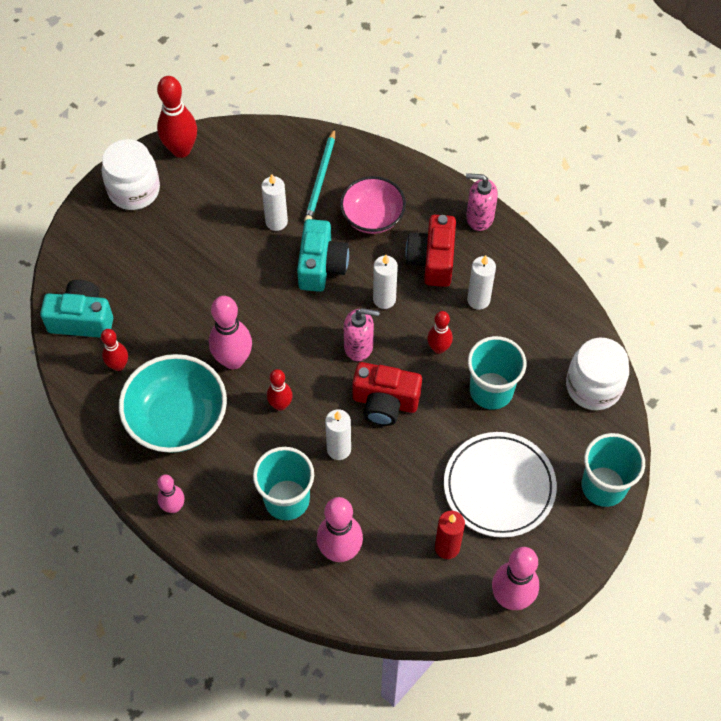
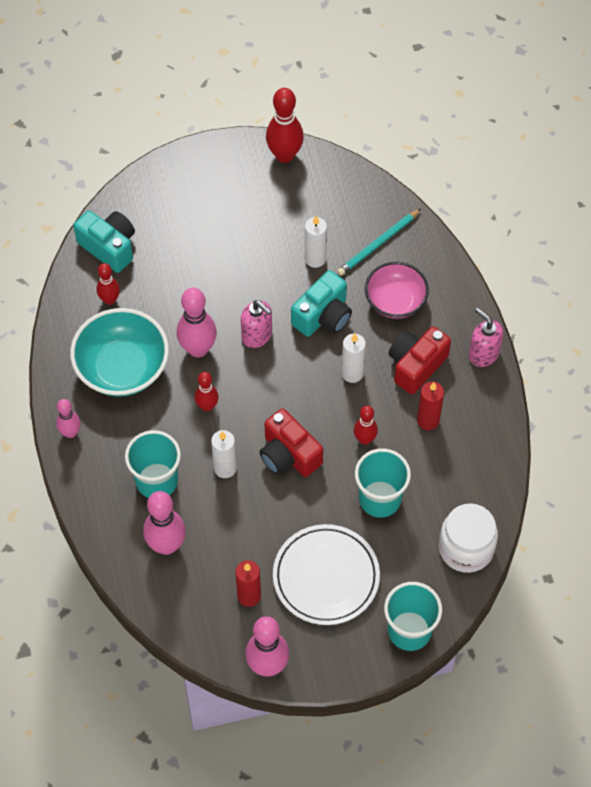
camera: 35 degrees right, 0 degrees up
white jar [101,139,160,210] -> none
pink soap dispenser [344,308,380,361] -> pink soap dispenser moved to [241,300,272,348]
white candle [467,255,496,310] -> red candle [417,382,444,430]

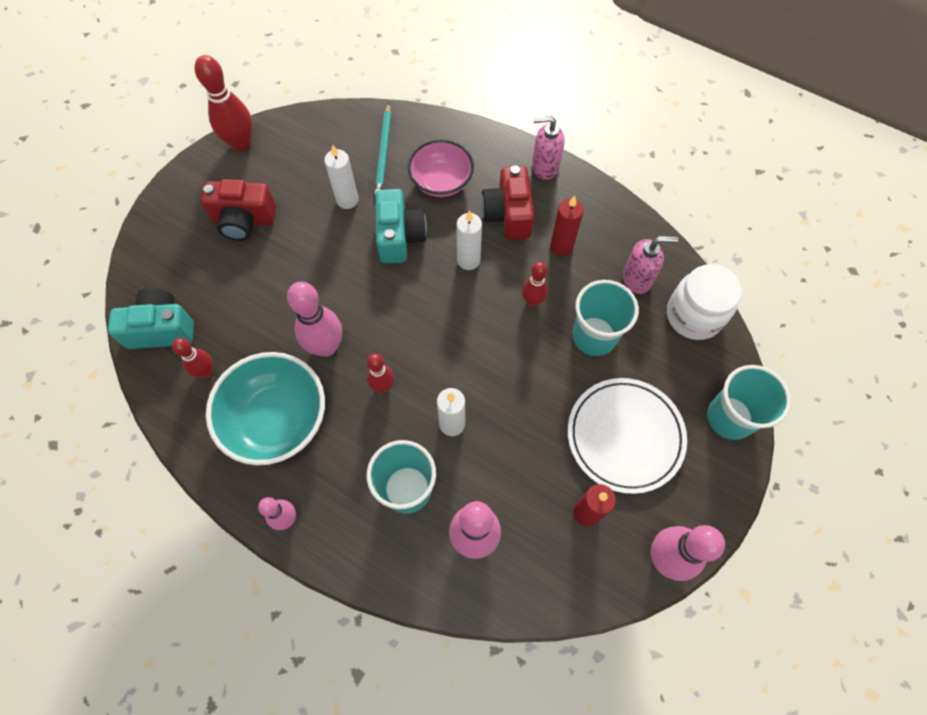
camera: 45 degrees left, 5 degrees up
pink soap dispenser [241,300,272,348] -> pink soap dispenser moved to [623,236,679,294]
red camera [259,408,323,477] -> red camera moved to [200,179,276,241]

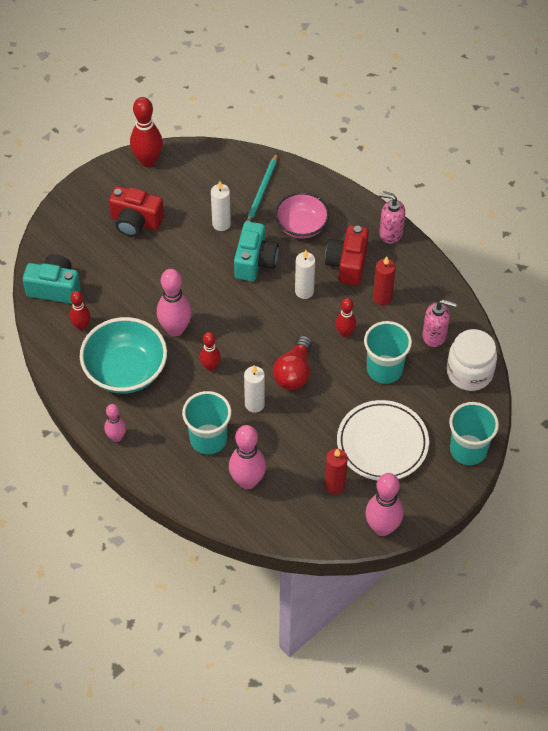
camera: 15 degrees right, 10 degrees down
none -> red light bulb [273,335,312,390]

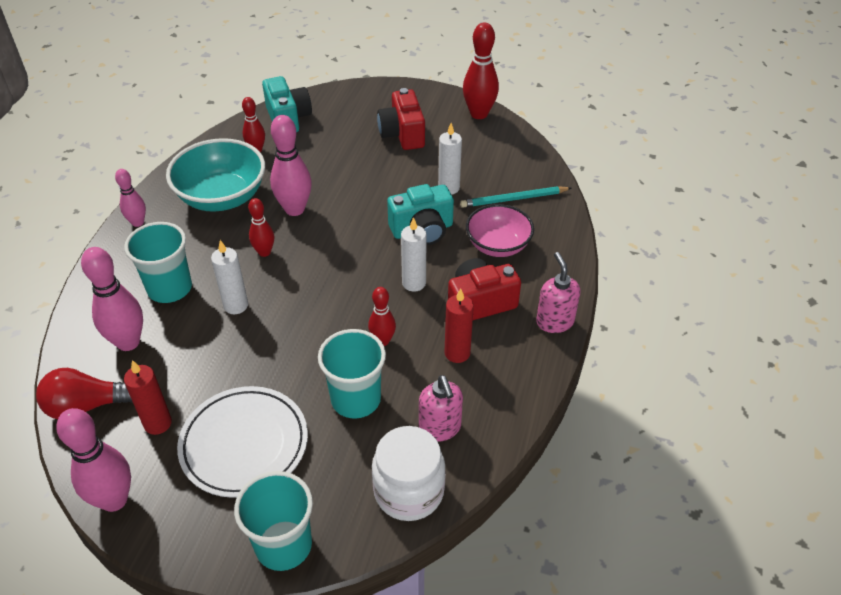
camera: 60 degrees right, 10 degrees down
red light bulb [273,335,312,390] -> red light bulb moved to [36,368,132,419]

